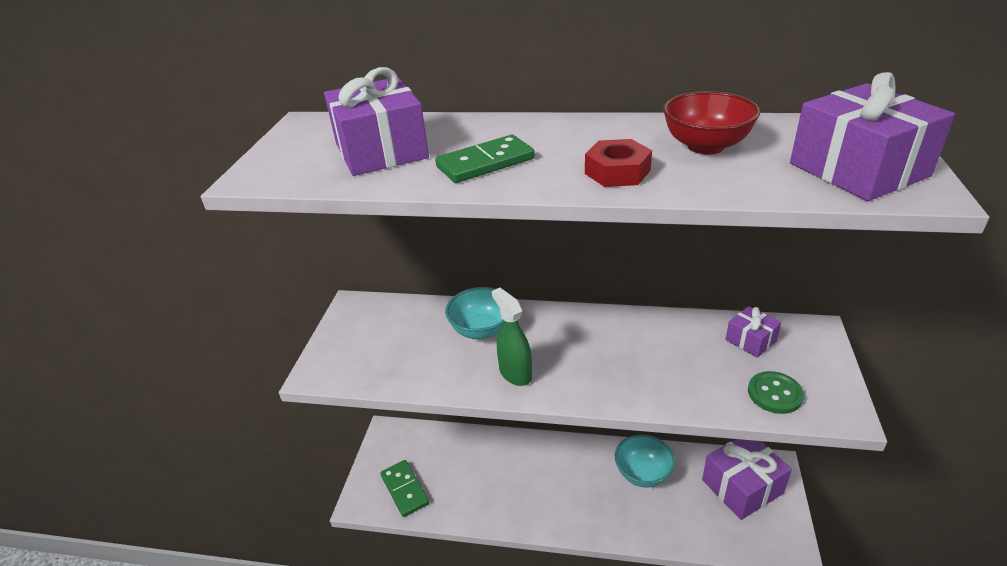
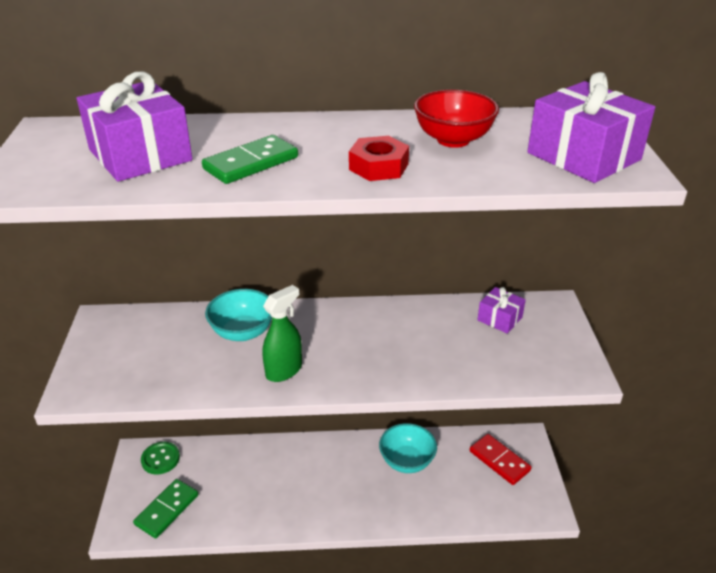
camera: 15 degrees left, 0 degrees up
green domino [380,460,429,517] -> green domino turned 75 degrees clockwise [133,479,198,538]
green spray bottle [492,288,532,386] -> green spray bottle turned 90 degrees clockwise [262,285,302,382]
purple gift [702,439,792,520] -> red domino [470,434,532,485]
green button [748,371,804,414] -> green button moved to [141,442,180,475]

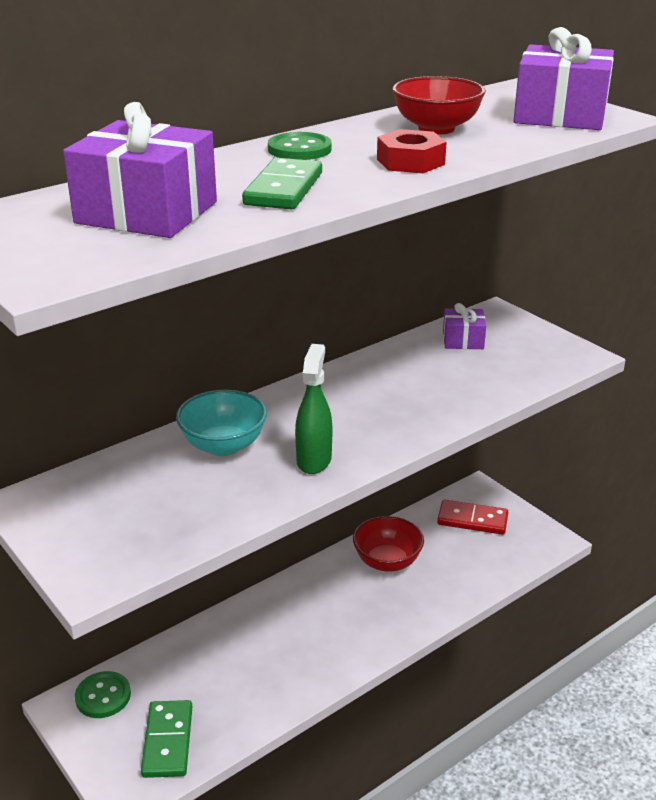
camera: 35 degrees left, 5 degrees down
turquoise bowl [379,423,437,473] -> red bowl [353,516,424,572]
none -> green button [268,132,332,160]

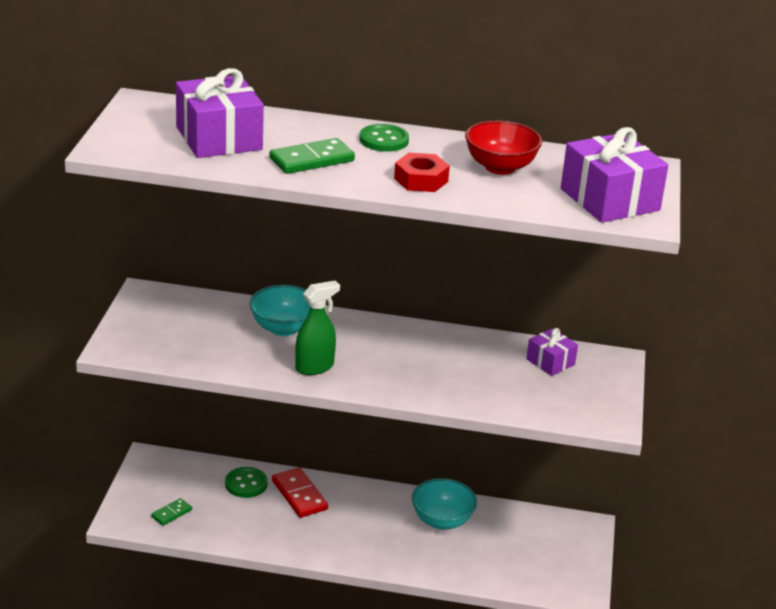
camera: 45 degrees right, 0 degrees up
green button [75,671,131,718] -> green button moved to [225,467,268,498]
green domino [141,700,192,778] -> green domino [151,498,192,526], size x0.57
red bowl [353,516,424,572] -> turquoise bowl [412,478,477,530]
red domino [437,500,508,535] -> red domino moved to [272,468,328,518]

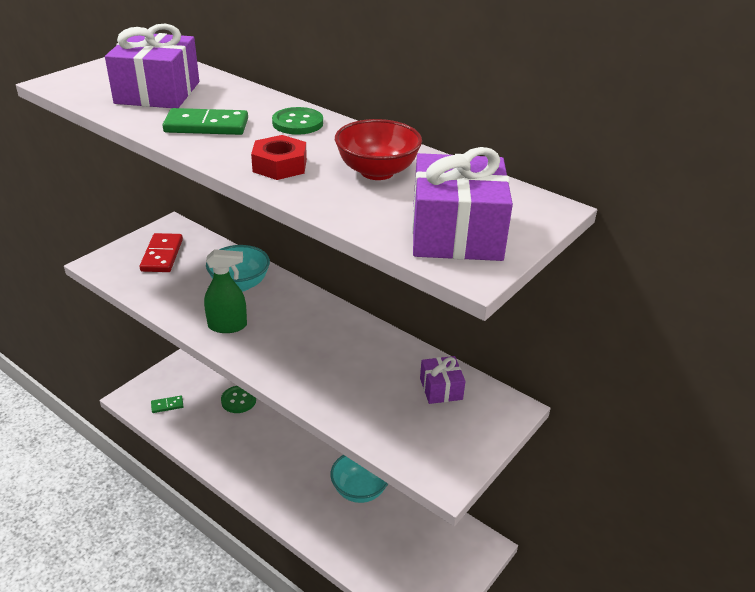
camera: 30 degrees right, 5 degrees up
red domino [272,468,328,518] -> red domino moved to [140,233,183,272]

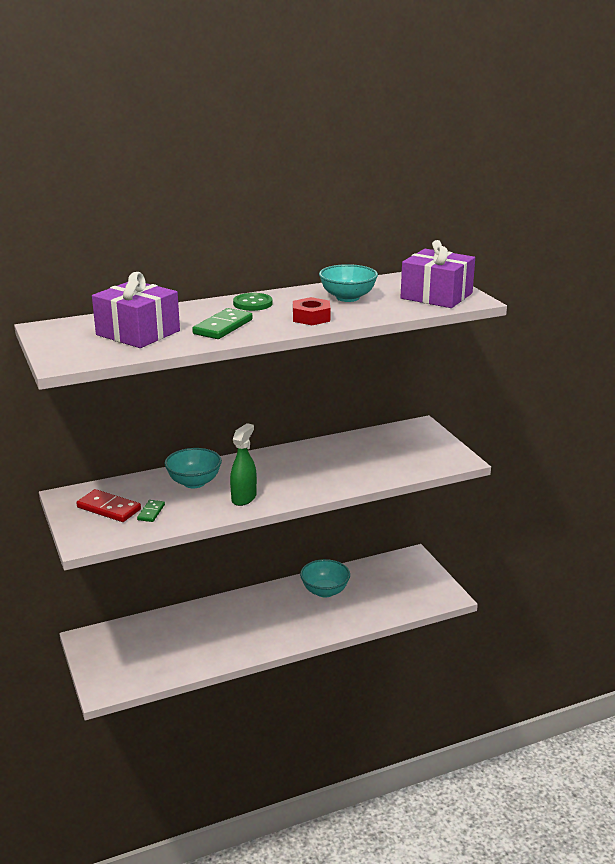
camera: 60 degrees left, 10 degrees down
green domino [151,396,184,413] -> green domino moved to [137,500,165,522]
green button [221,386,256,413] -> none
red bowl [335,119,422,180] -> turquoise bowl [319,264,378,302]
purple gift [420,356,465,404] -> none

